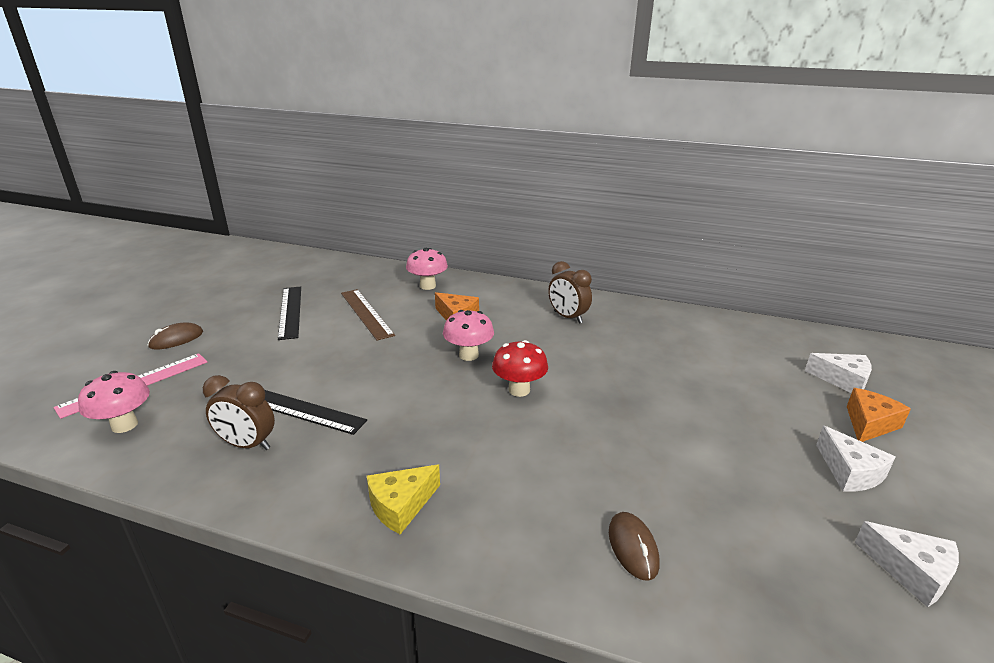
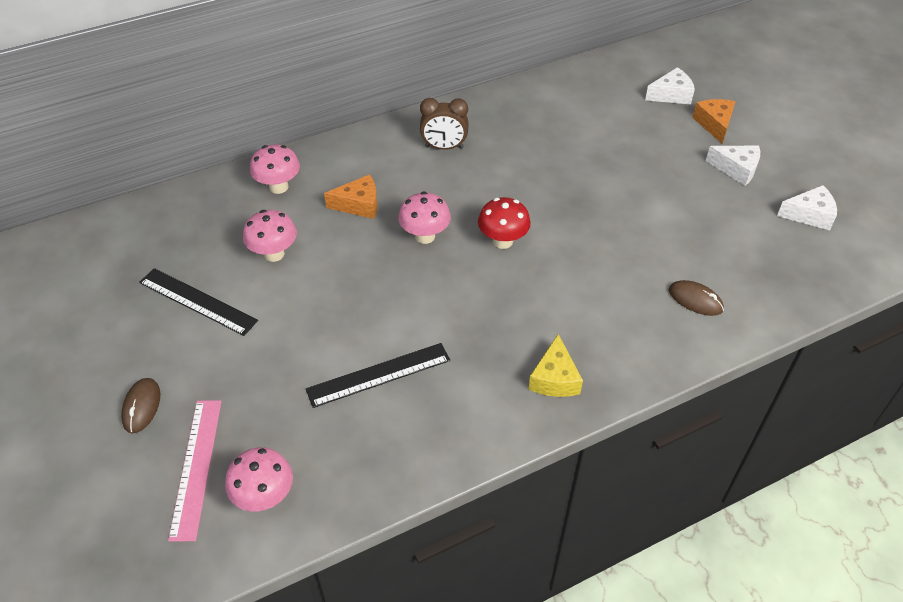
camera: 45 degrees left, 20 degrees up
brown clock [203,375,275,450] -> none
brown ruler [341,289,395,340] -> pink mushroom [243,210,297,262]

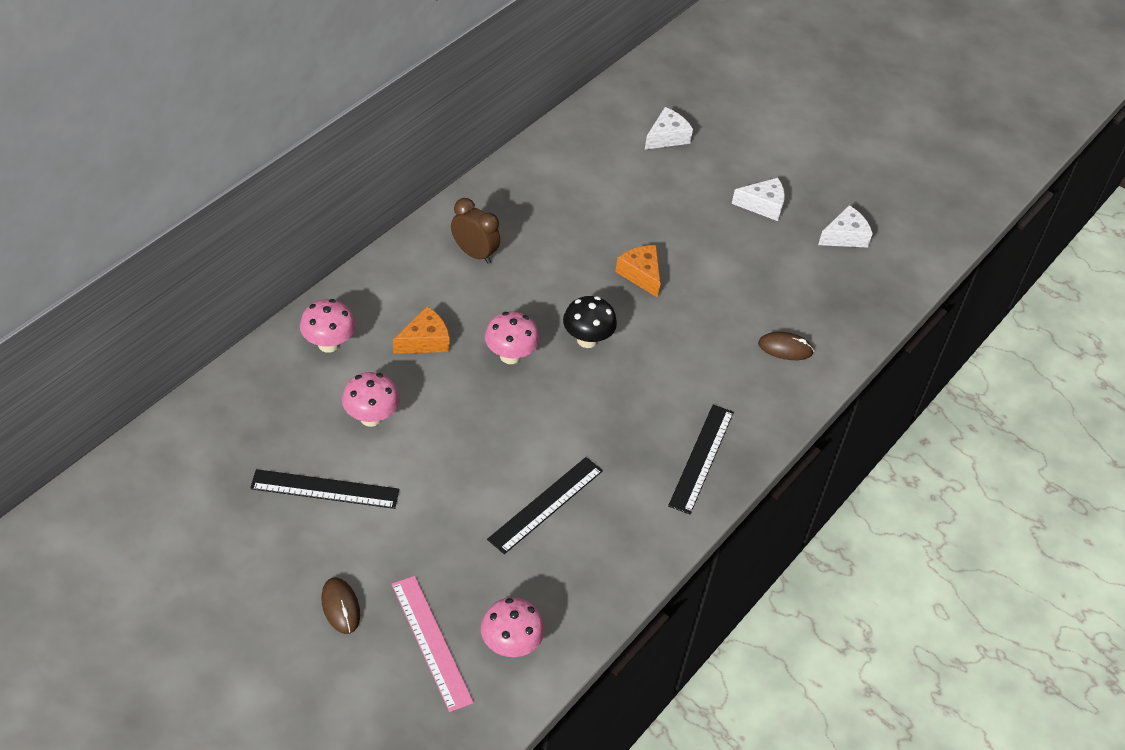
camera: 30 degrees left, 0 degrees up
brown clock [420,98,469,150] -> brown clock turned 120 degrees counterclockwise [451,198,500,264]
red mushroom [478,197,531,249] -> black mushroom [563,296,617,348]
yellow cheese [528,334,583,397] -> black ruler [668,405,734,514]
orange cheese [692,99,736,144] -> orange cheese moved to [615,245,661,298]

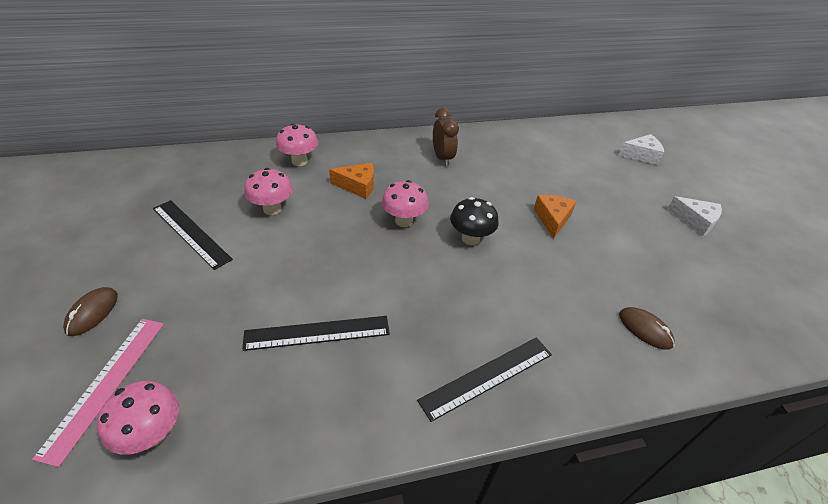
camera: 40 degrees right, 5 degrees down
white cheese [818,205,873,248] -> none

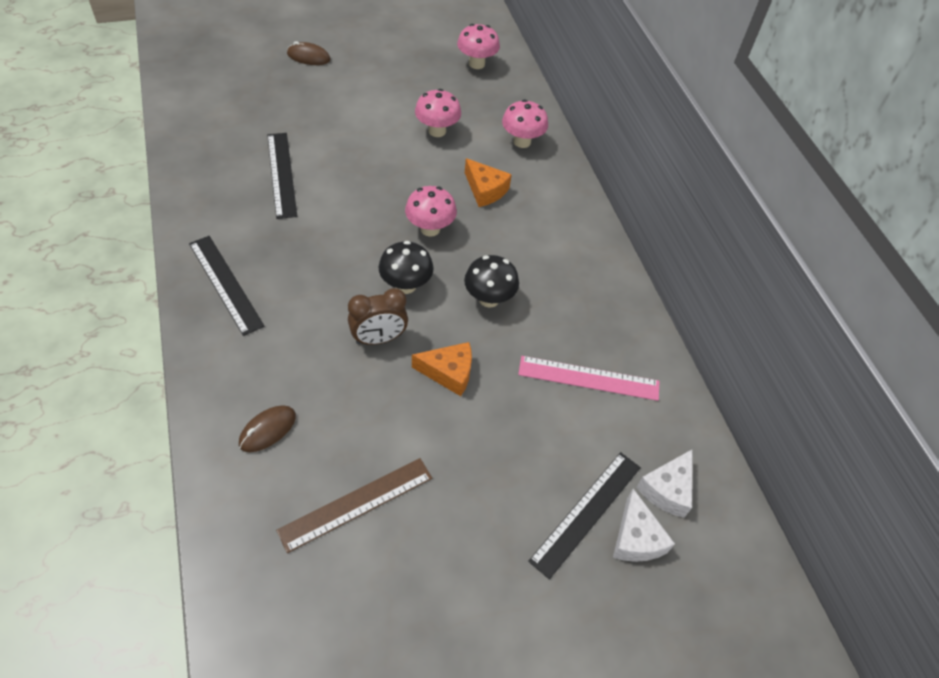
camera: 85 degrees right, 10 degrees up
pink ruler [32,319,164,467] -> pink ruler moved to [518,356,659,401]
pink mushroom [97,381,179,455] -> pink mushroom moved to [457,24,500,69]
black ruler [153,200,233,270] -> black ruler moved to [528,452,641,579]
orange cheese [329,163,374,199] -> orange cheese turned 45 degrees counterclockwise [465,158,512,207]
brown clock [433,108,459,166] -> brown clock moved to [348,288,408,345]
white cheese [667,196,722,237] -> white cheese moved to [636,449,693,518]
none -> brown ruler [276,458,432,553]
none -> black mushroom [464,255,519,308]

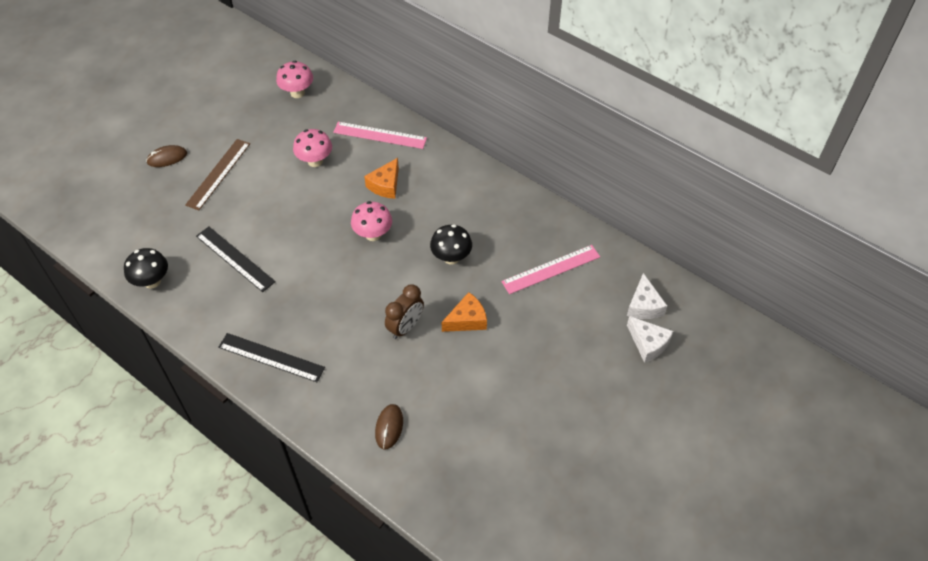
camera: 30 degrees left, 0 degrees up
brown ruler [276,458,432,553] -> brown ruler moved to [185,139,250,210]
black mushroom [379,241,434,294] -> black mushroom moved to [124,248,168,289]
orange cheese [465,158,512,207] -> orange cheese turned 105 degrees clockwise [364,158,399,199]
pink mushroom [502,99,548,148] -> pink ruler [333,122,427,149]
black ruler [528,452,641,579] -> none

